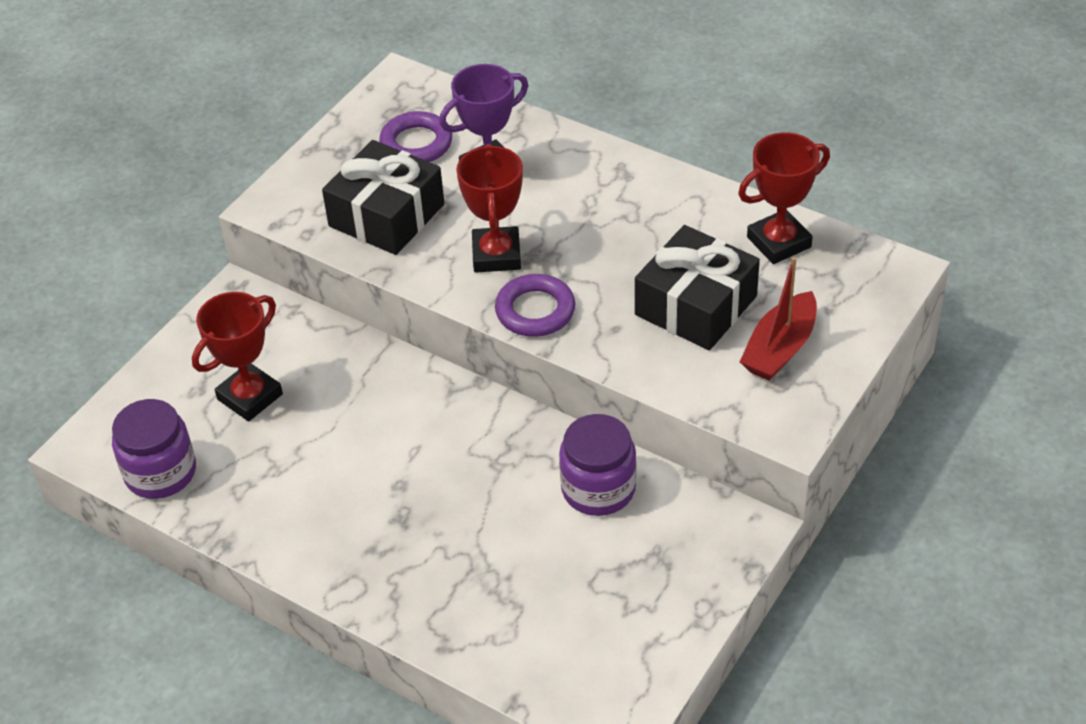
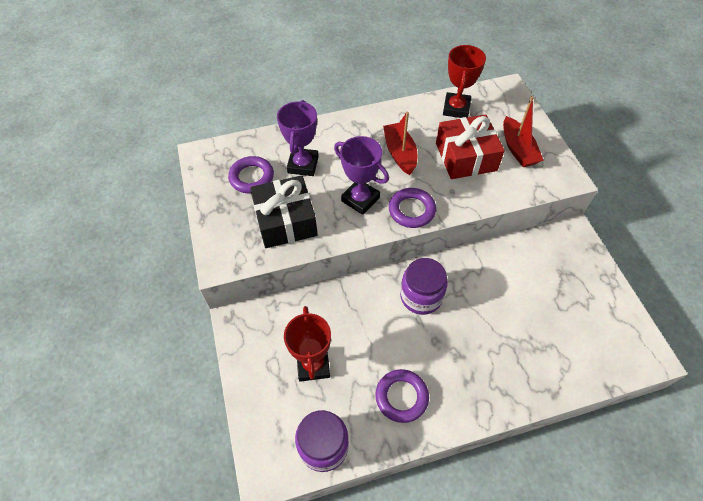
camera: 50 degrees left, 10 degrees up
red trophy [456,144,523,273] -> purple trophy [334,136,389,215]
purple jar [559,414,636,516] -> purple jar moved to [400,258,448,315]
black gift [635,225,760,350] -> red gift [436,115,505,179]
none -> purple ring [375,369,429,423]
none -> red boat [383,112,417,175]

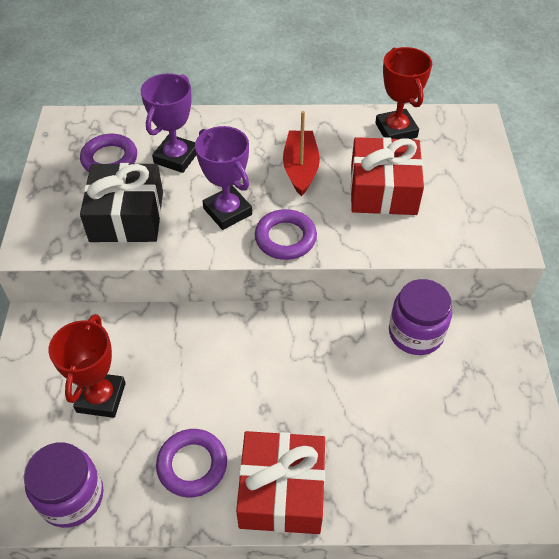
camera: 15 degrees right, 5 degrees down
purple jar [400,258,448,315] -> purple jar moved to [389,279,452,355]
red trophy [443,45,486,118] -> red trophy turned 45 degrees counterclockwise [375,47,432,139]
red boat [503,96,544,167] -> none
none -> red gift [236,431,325,534]

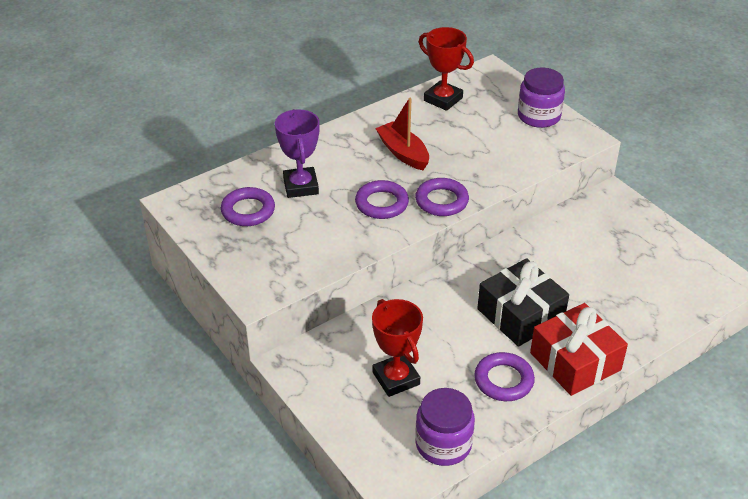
camera: 35 degrees left, 10 degrees down
black gift [80,163,163,243] -> black gift moved to [477,258,569,347]
purple trophy [195,126,252,230] -> purple ring [355,180,409,219]
red gift [351,137,424,215] -> none
purple jar [389,279,452,355] -> purple jar moved to [518,68,565,128]

